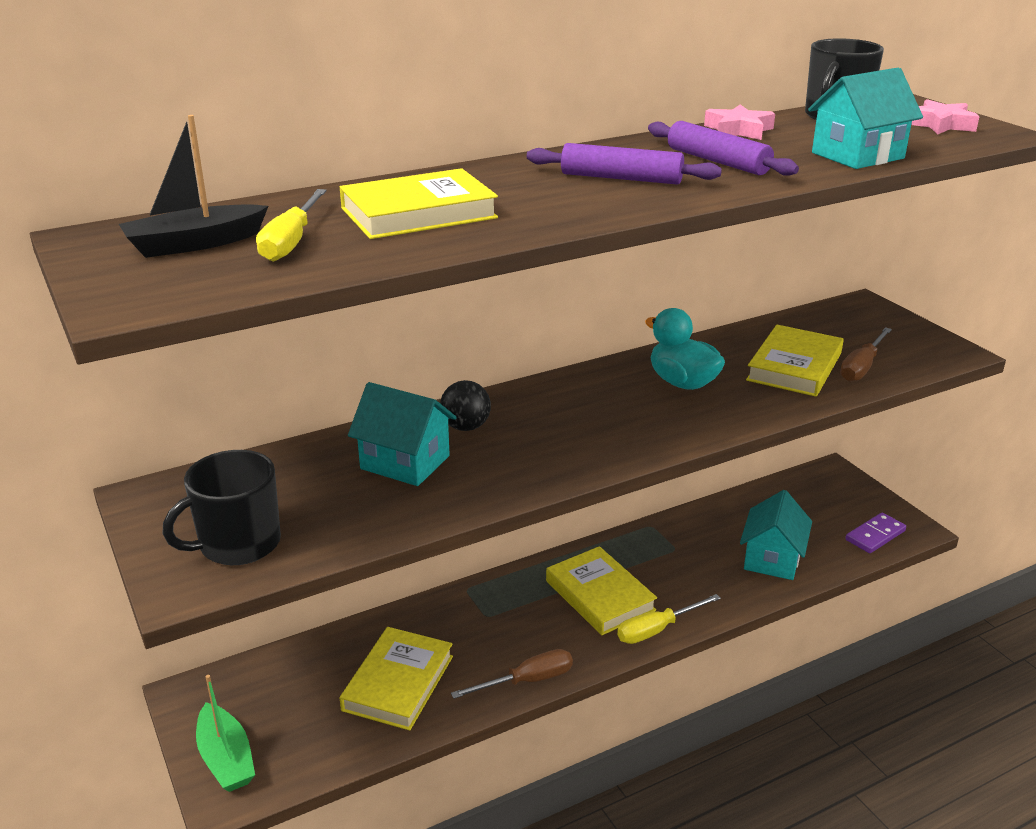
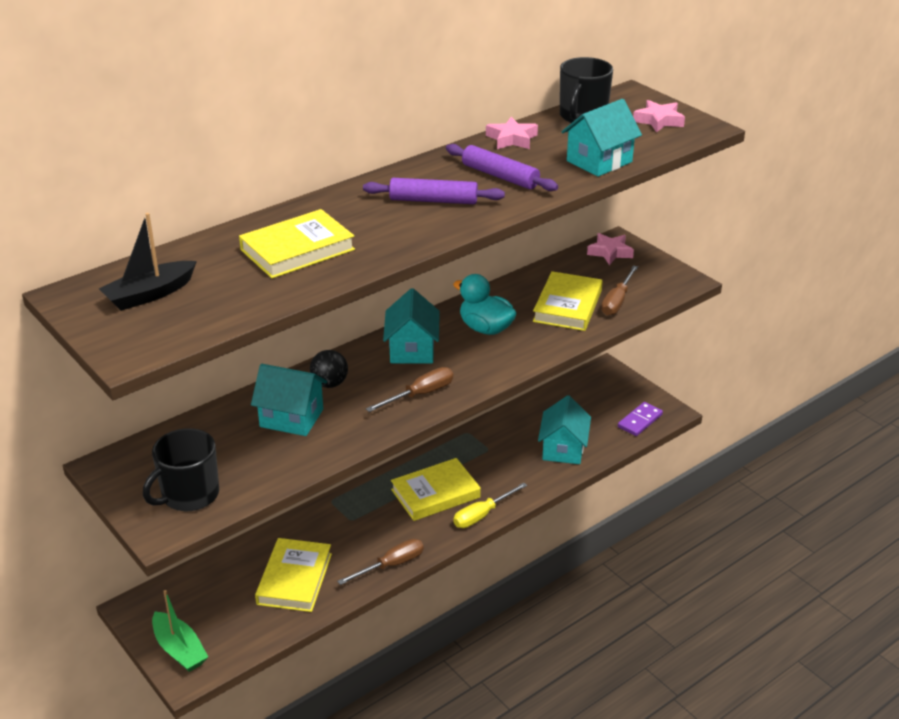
camera: 10 degrees left, 5 degrees up
yellow screwdriver [256,189,327,262] -> none
yellow book [546,546,657,635] -> yellow book turned 75 degrees counterclockwise [391,458,481,521]
none -> brown screwdriver [366,367,453,412]
none -> turquoise house [383,288,440,364]
none -> pink star [587,233,634,265]

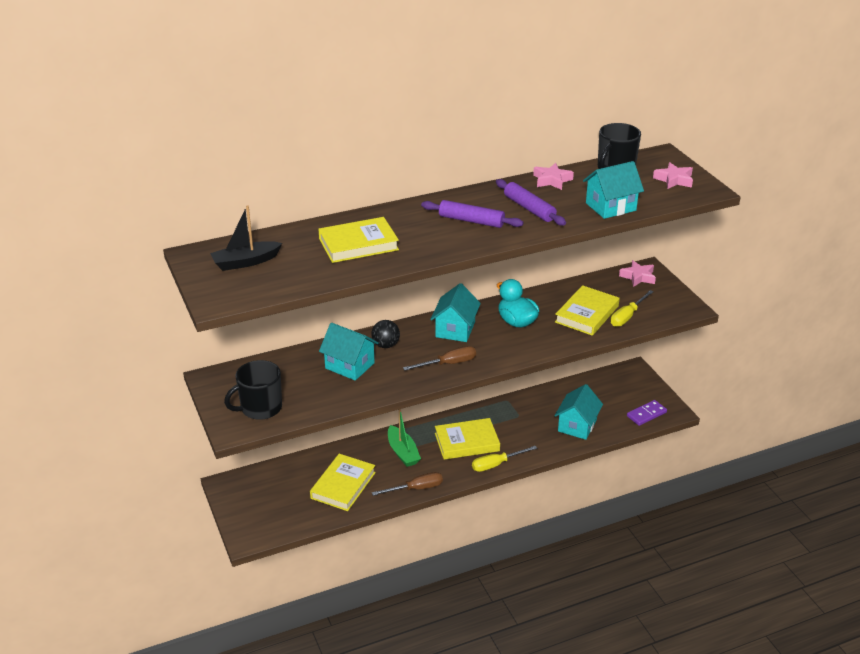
camera: 15 degrees right, 0 degrees up
green boat [152,590,208,672] -> green boat moved to [388,409,421,467]
brown screwdriver [601,265,638,316] -> yellow screwdriver [611,290,654,327]

